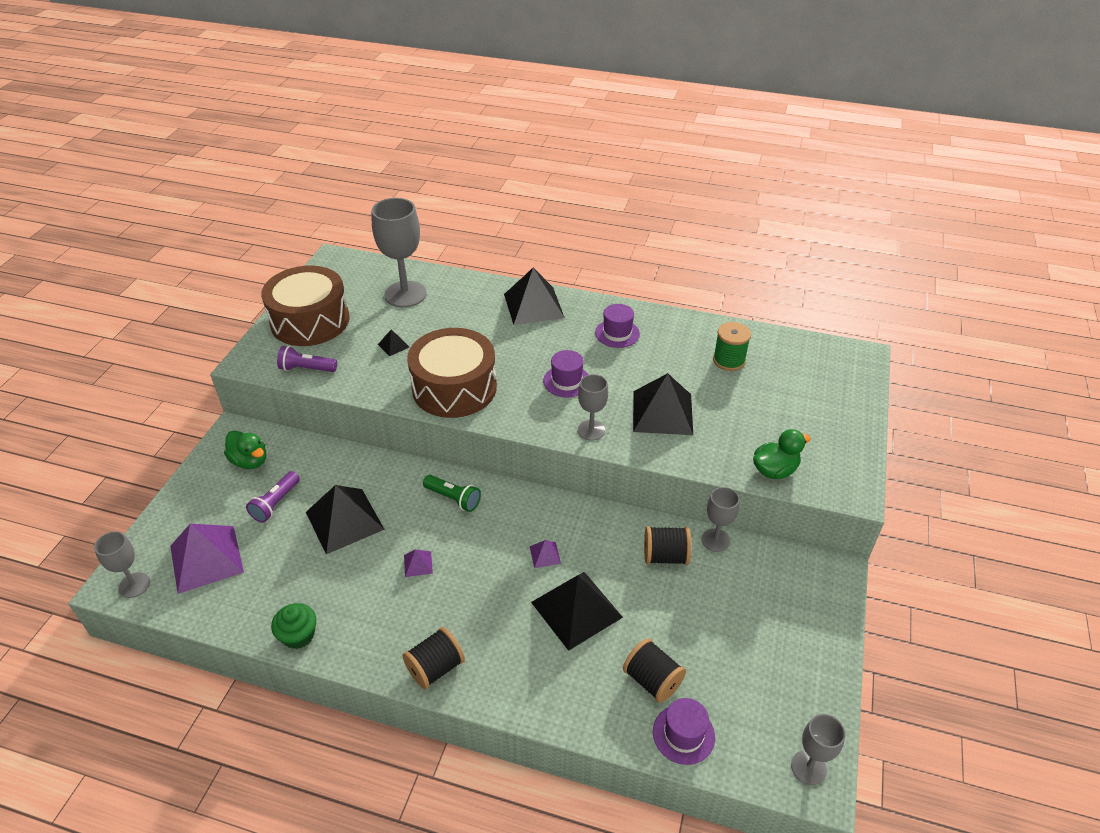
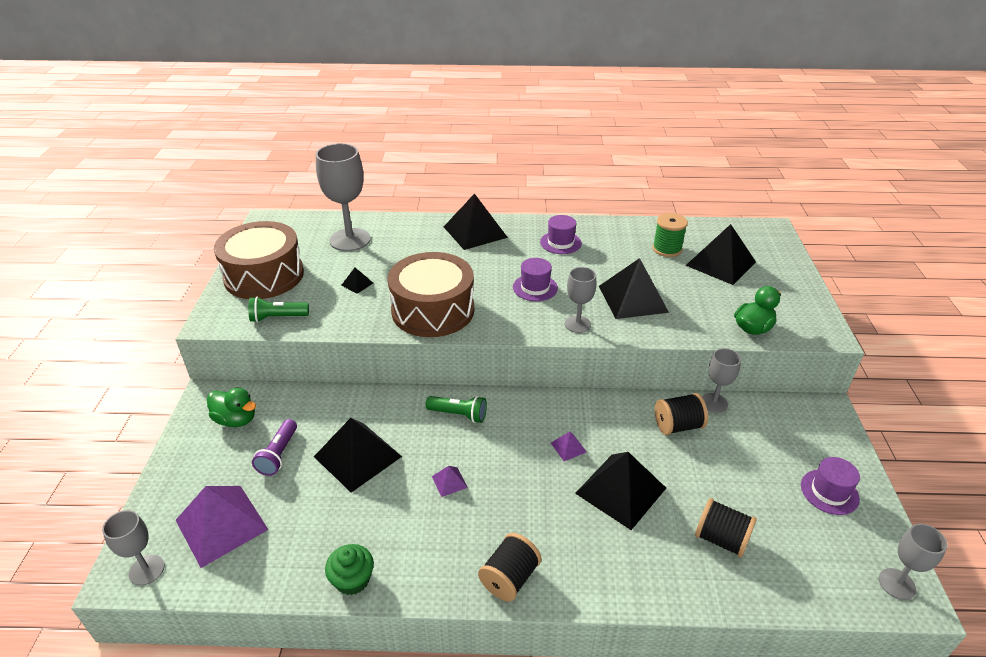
camera: 15 degrees left, 5 degrees down
purple flashlight [277,346,337,372] -> green flashlight [248,297,309,323]
purple hat [653,698,715,765] -> purple hat moved to [801,457,860,515]
none -> black pyramid [685,224,756,285]

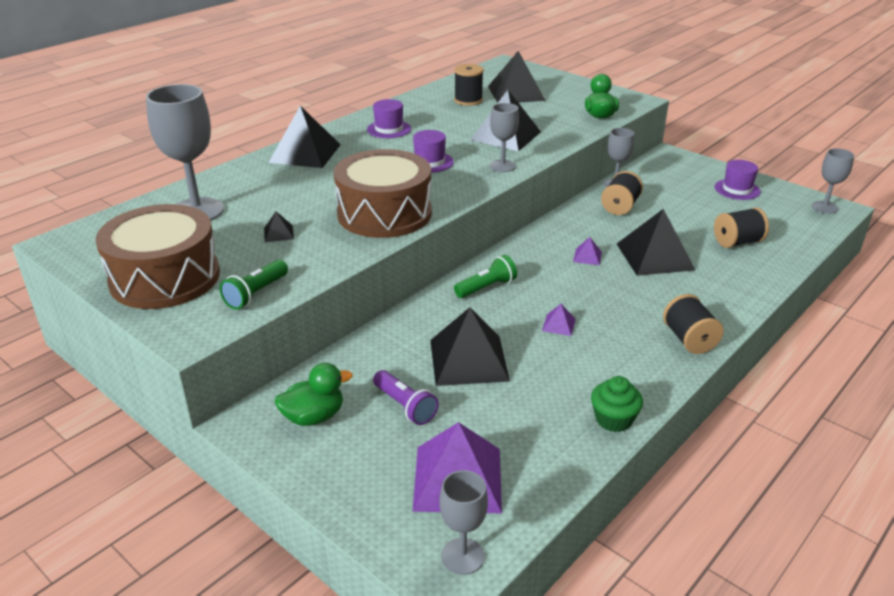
camera: 50 degrees left, 5 degrees down
green spool [653,213,688,257] -> black spool [454,64,484,106]

